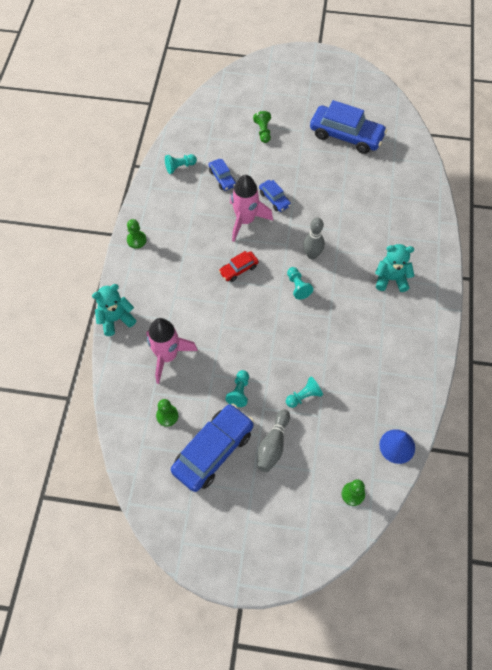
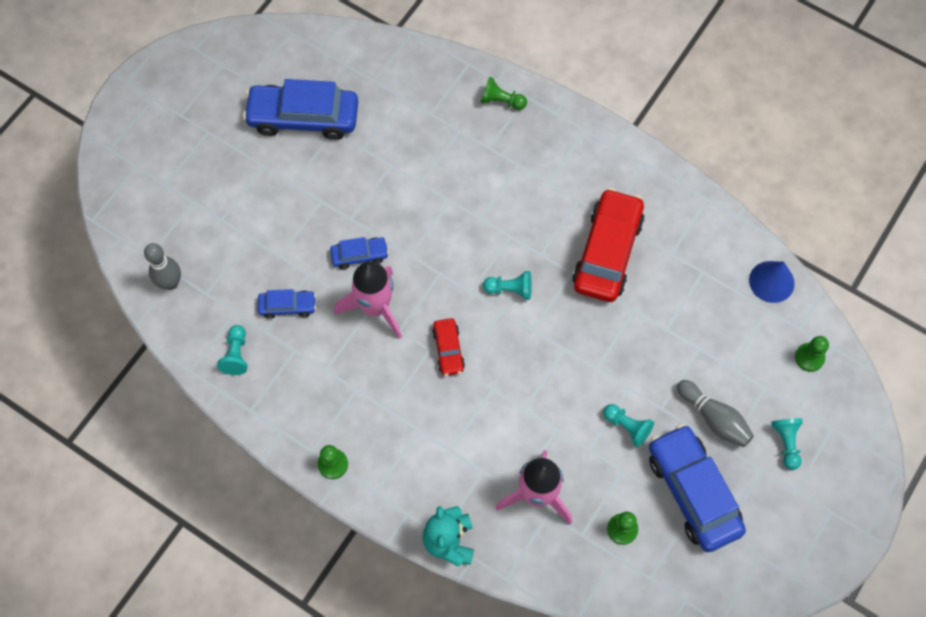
camera: 65 degrees left, 5 degrees up
green pawn [253,111,271,143] -> green pawn moved to [480,77,527,110]
turquoise pawn [286,376,323,408] -> turquoise pawn moved to [771,418,803,470]
grey bowling pin [303,218,325,259] -> grey bowling pin moved to [144,243,181,290]
blue car [310,100,387,154] -> blue car turned 135 degrees counterclockwise [243,79,358,140]
turquoise teddy bear [375,244,414,292] -> none
none -> red car [572,188,645,302]

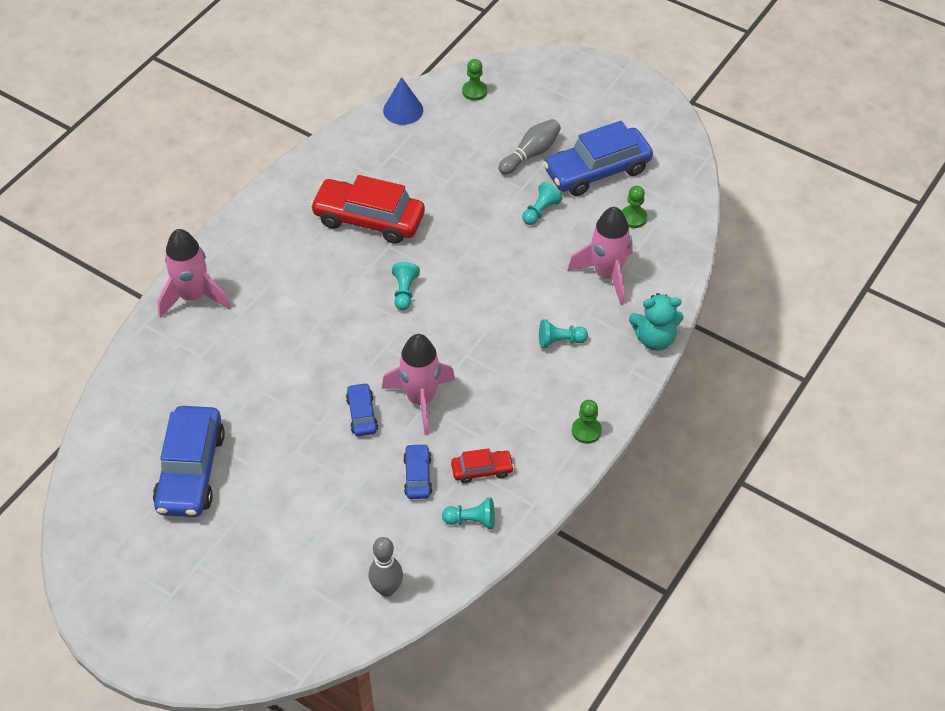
camera: 90 degrees left, 15 degrees down
red car [432,318,465,376] -> red car moved to [451,448,514,484]
green pawn [480,77,527,110] -> pink rocket [157,229,231,318]
turquoise pawn [771,418,803,470] -> turquoise pawn moved to [539,319,588,348]

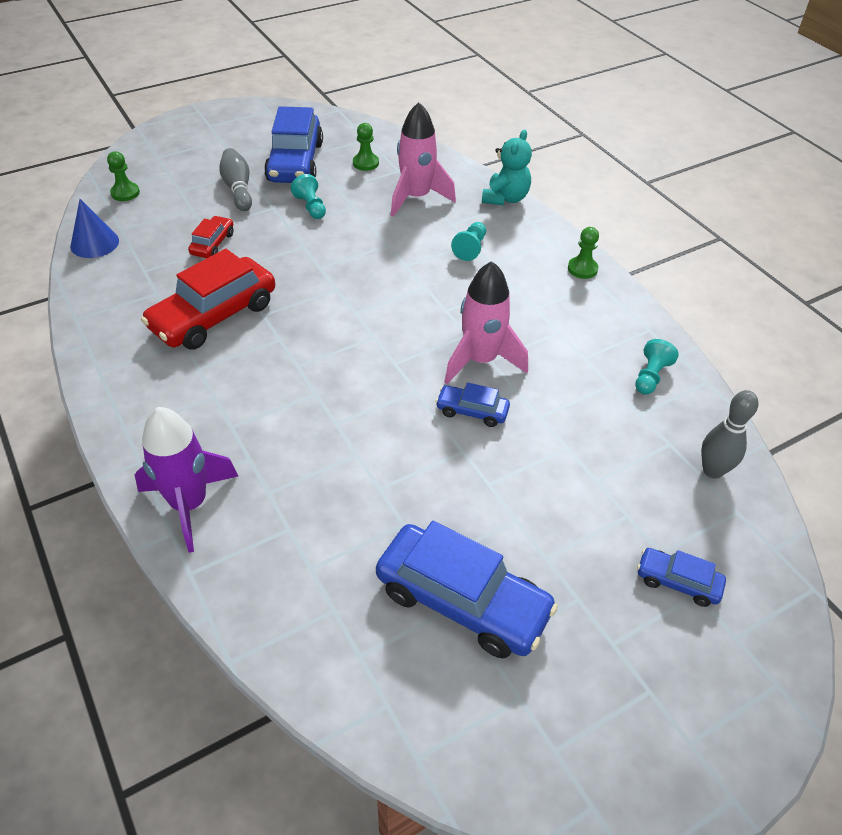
camera: 65 degrees left, 5 degrees down
pink rocket [157,229,231,318] -> purple rocket [135,407,238,553]
turquoise pawn [392,262,420,310] -> none
blue car [403,444,432,499] -> blue car moved to [637,548,726,607]
red car [451,448,514,484] -> red car moved to [188,216,234,258]

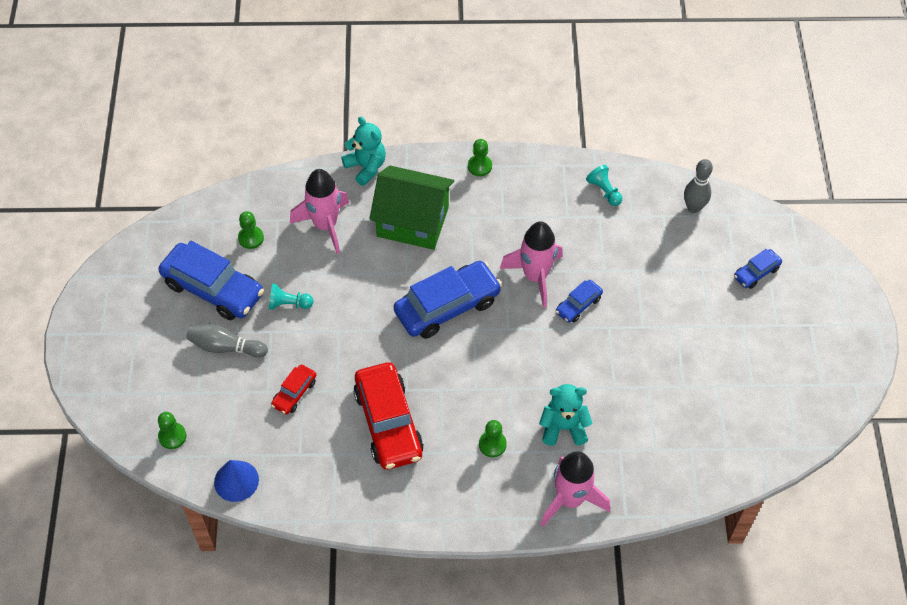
camera: 60 degrees left, 10 degrees up
purple rocket [135,407,238,553] -> pink rocket [541,451,610,527]
red car [188,216,234,258] -> red car turned 105 degrees counterclockwise [271,365,316,415]
blue car [376,521,558,658] -> blue car moved to [394,261,502,339]
turquoise pawn [451,222,486,261] -> green house [369,166,454,250]
none -> green pawn [479,420,507,457]
none -> turquoise teddy bear [539,384,593,446]

